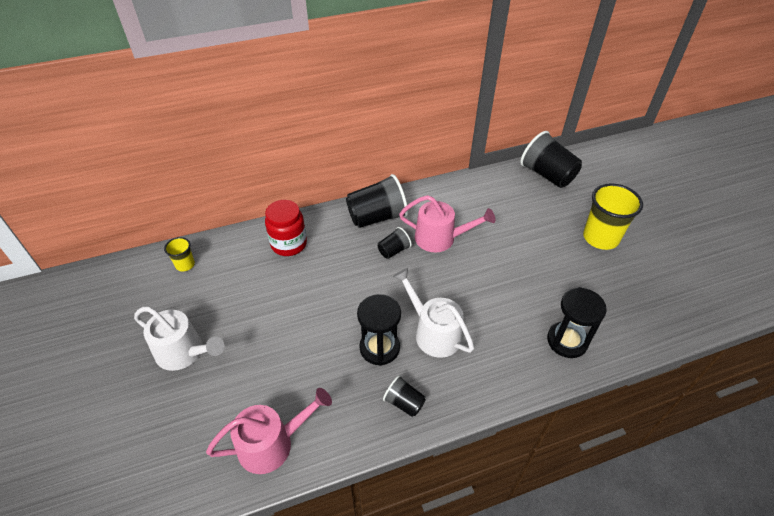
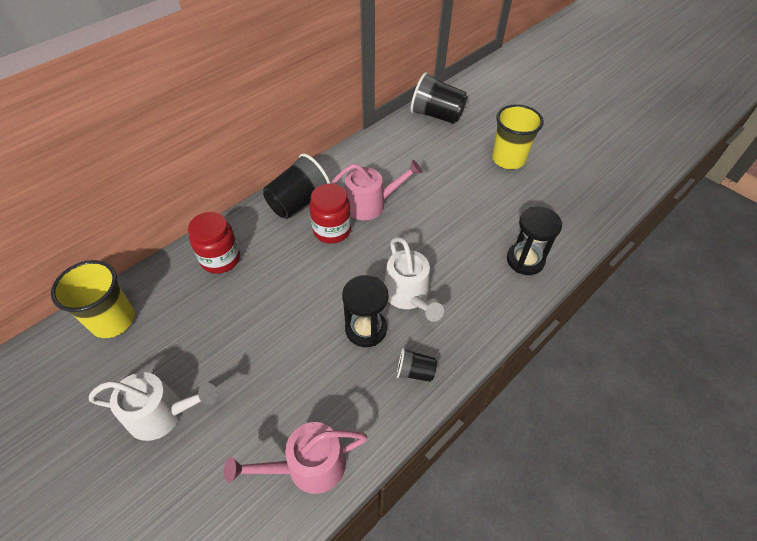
camera: 25 degrees left, 5 degrees up
yellow cup [164,237,195,272] -> yellow cup [51,260,135,338], size x1.96
pink watering can [206,388,332,474] -> pink watering can turned 150 degrees counterclockwise [224,422,367,494]
black cup [378,227,412,259] -> red jar [309,184,351,244]
white watering can [393,268,474,358] -> white watering can turned 135 degrees counterclockwise [384,237,444,322]

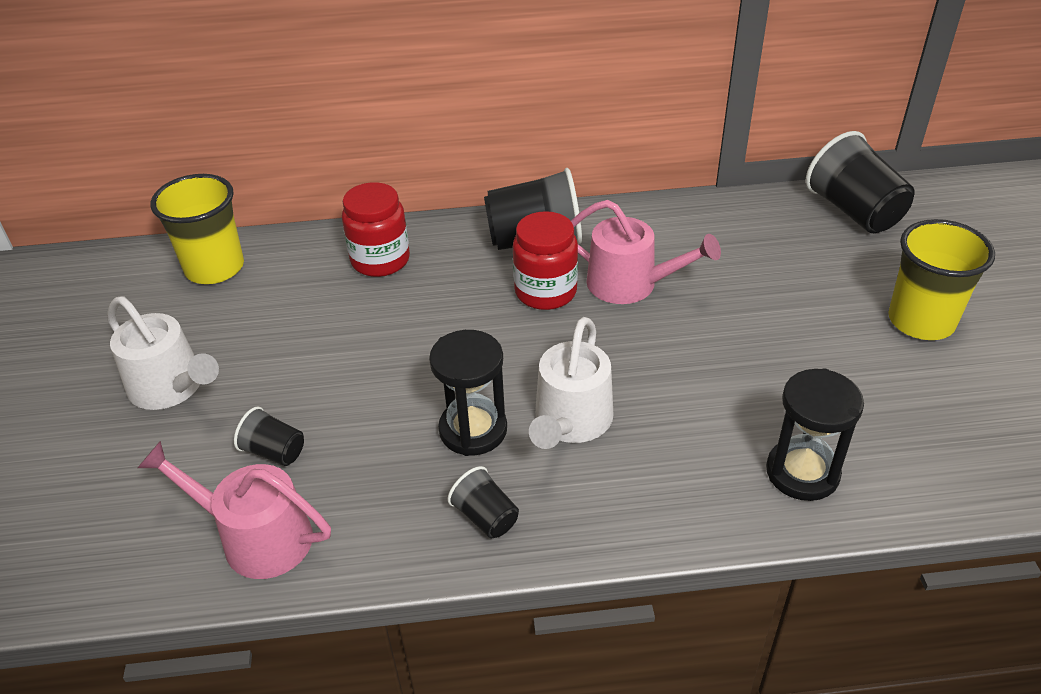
camera: 40 degrees right, 10 degrees down
none -> black cup [234,407,304,466]

